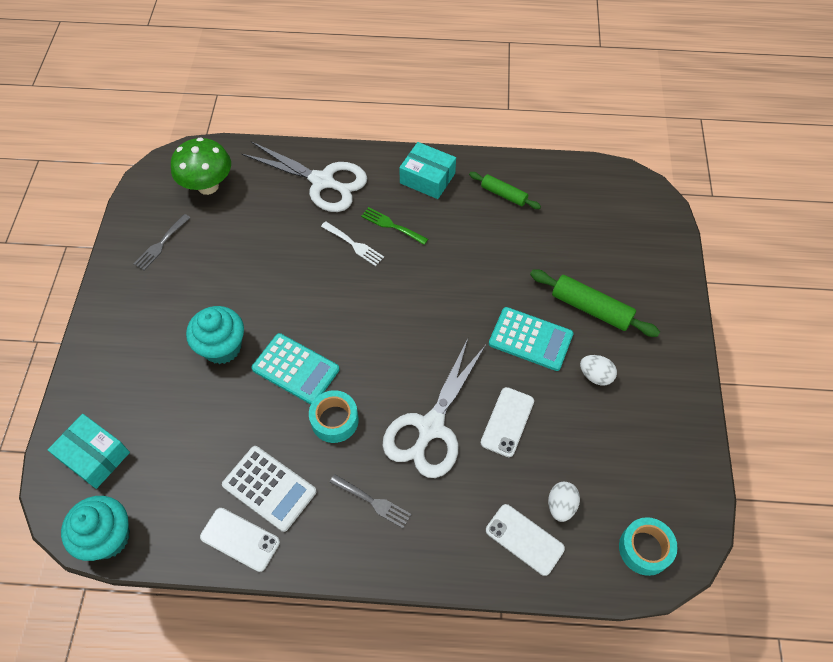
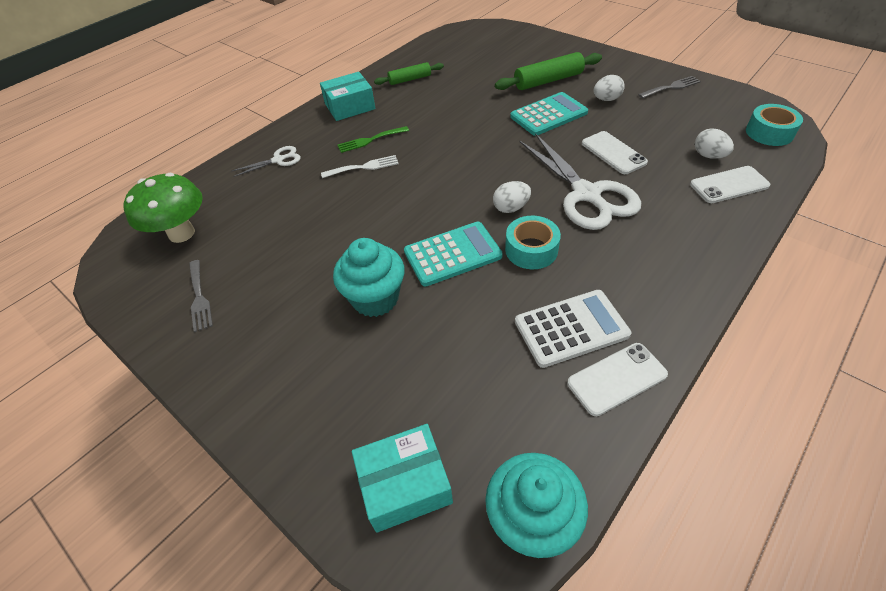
camera: 50 degrees left, 10 degrees down
white scissors [242,142,367,212] -> white scissors [232,146,301,177], size x0.48
grey fork [330,474,411,528] -> grey fork moved to [638,76,701,99]
none -> white egg [493,181,531,213]

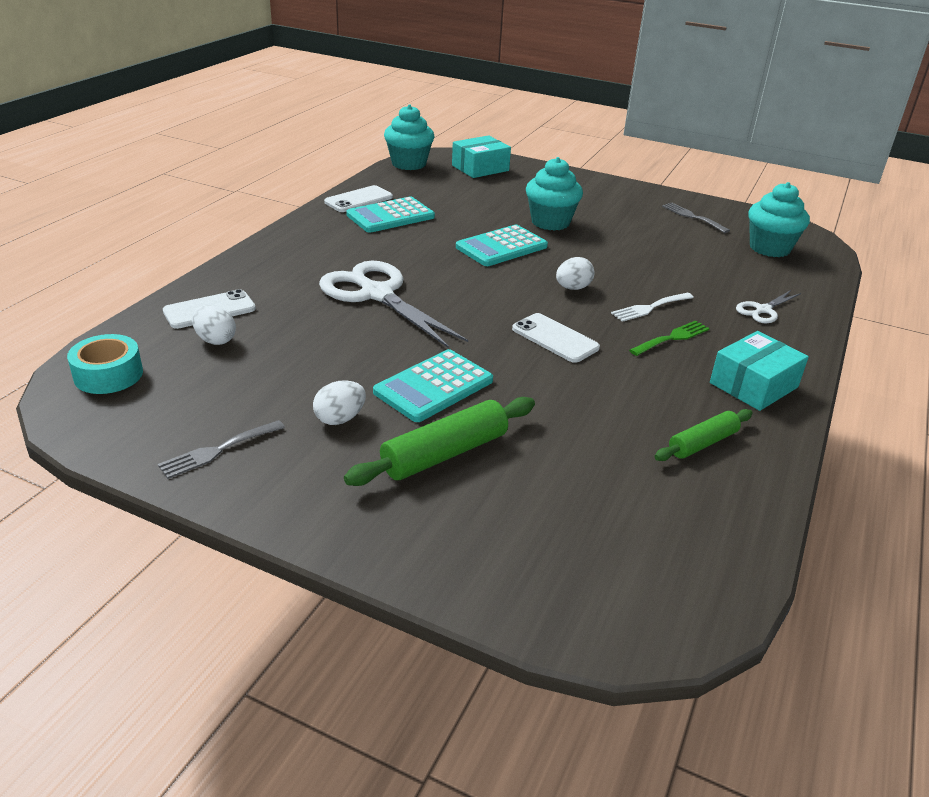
camera: 160 degrees right, 15 degrees down
green mushroom [123,173,203,243] -> turquoise cupcake [748,182,810,257]
white egg [493,181,531,213] -> white egg moved to [556,257,594,290]
turquoise tape [505,216,561,269] -> none
white calculator [515,290,631,368] -> turquoise calculator [346,196,435,233]
white phone [582,131,648,174] -> white phone moved to [512,313,600,363]

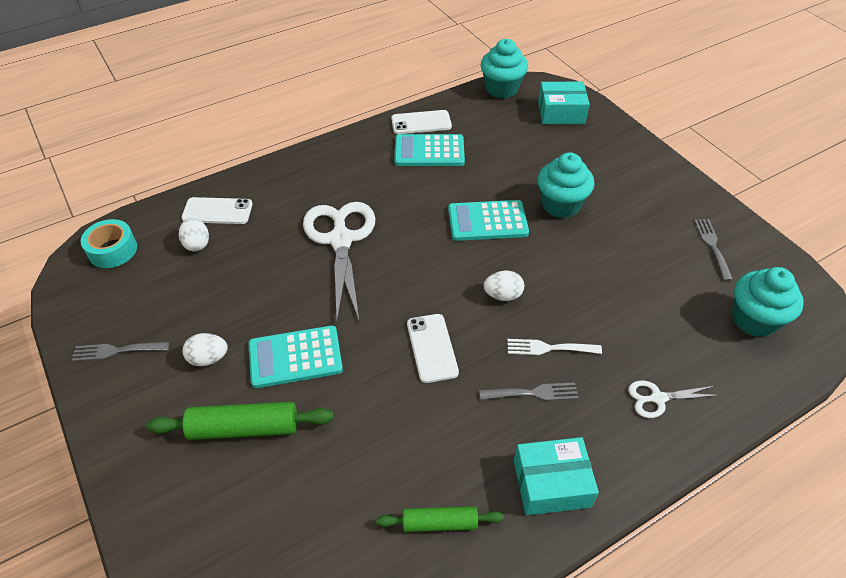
camera: 35 degrees right, 15 degrees up
green fork [629,320,710,356] -> grey fork [479,383,579,401]

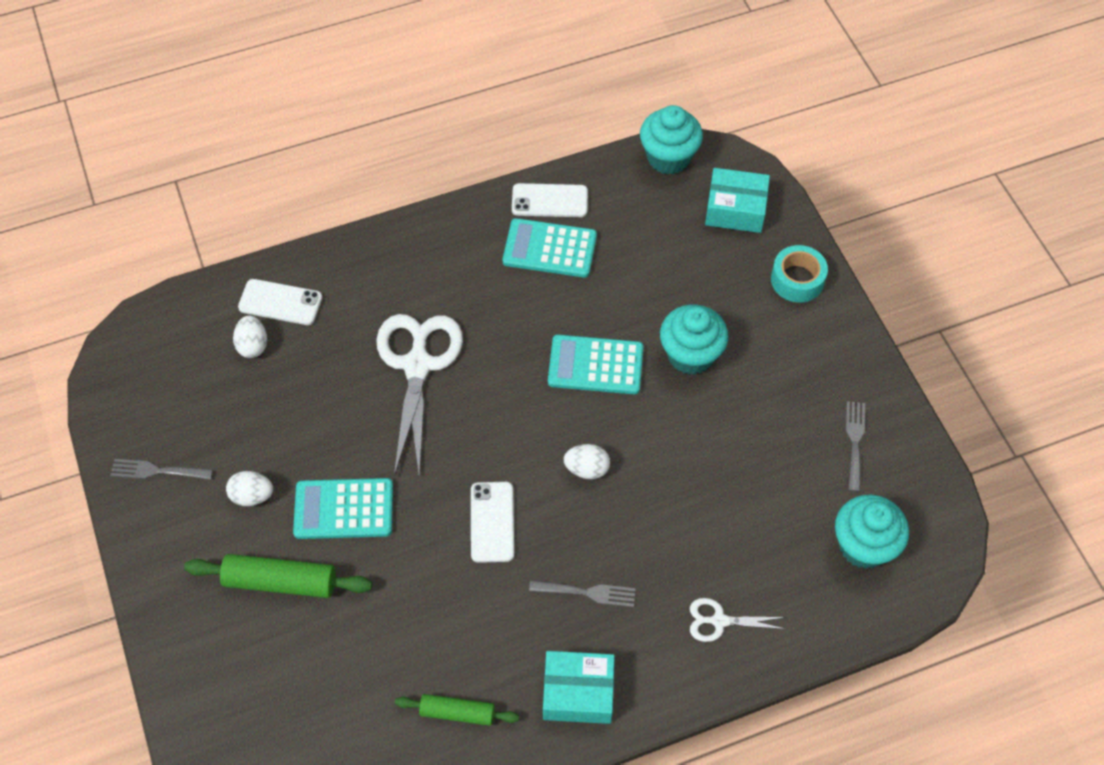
camera: 10 degrees right, 10 degrees up
turquoise tape [81,219,137,268] -> turquoise tape moved to [771,245,828,303]
white fork [507,339,602,355] -> none

